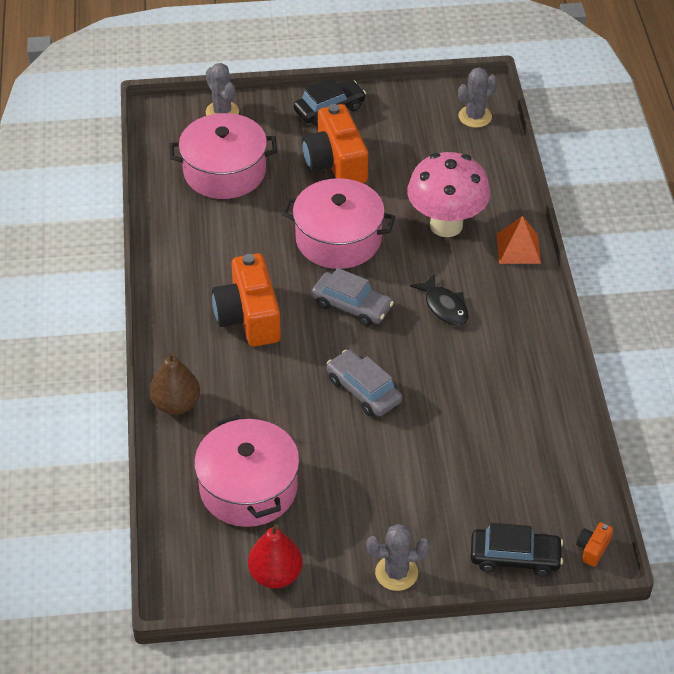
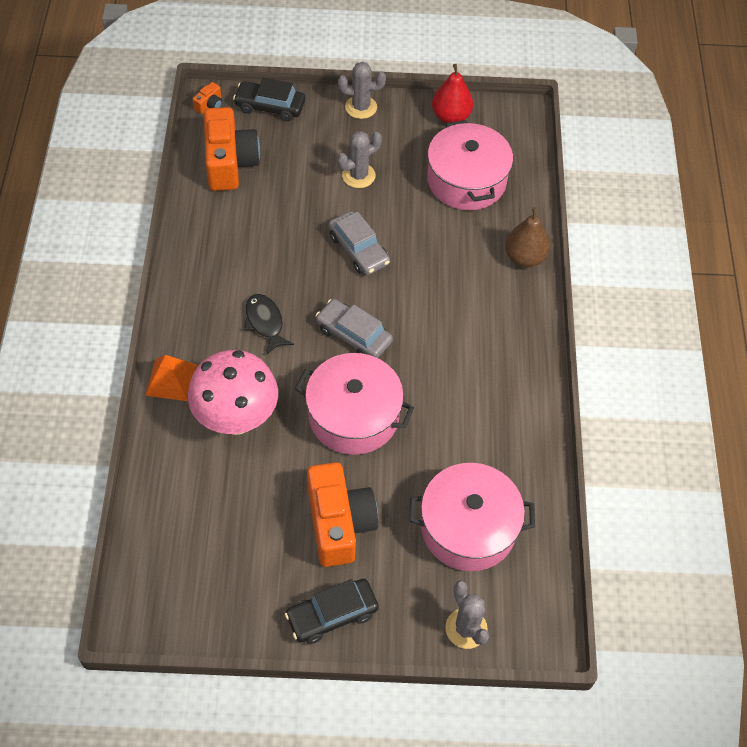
camera: 175 degrees left, 10 degrees up
orange camera [212,253,281,347] -> orange camera moved to [204,107,260,191]
grey cactus [458,67,497,128] -> grey cactus moved to [337,131,382,188]

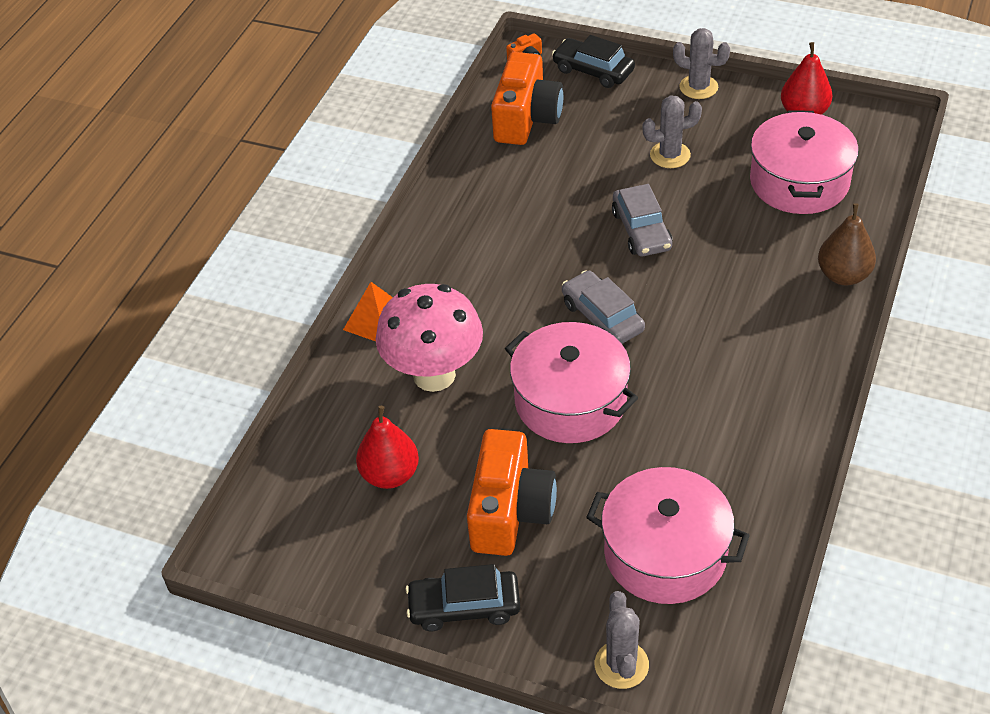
camera: 25 degrees right, 10 degrees down
black fish [244,294,294,355] -> none
none -> red pear [356,406,419,489]

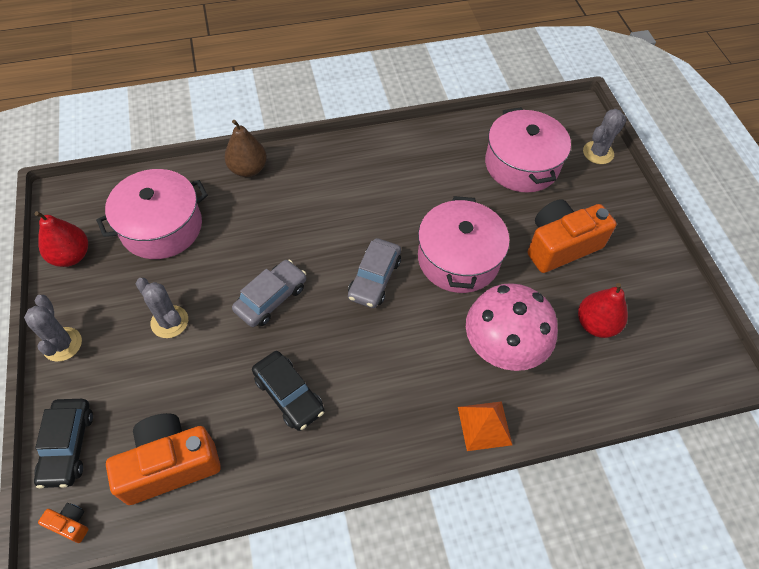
camera: 130 degrees left, 10 degrees up
black car [405,564,520,631] -> black car moved to [252,351,325,431]

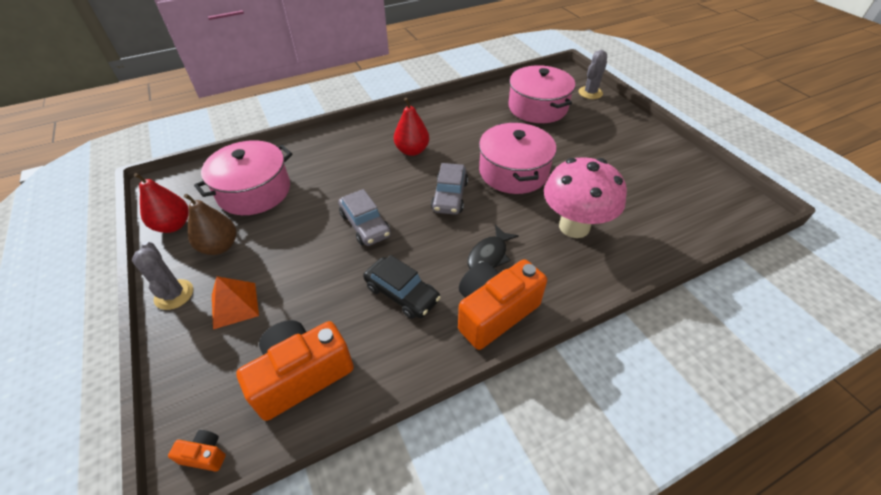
camera: 10 degrees left, 10 degrees down
black car [34,399,93,488] -> none
grey cactus [136,278,188,338] -> none
brown pear [224,120,267,177] -> brown pear moved to [184,194,236,255]
grey car [232,260,306,327] -> grey car turned 120 degrees clockwise [338,189,391,246]
orange pyramid [458,401,512,451] -> orange pyramid moved to [212,276,259,329]
orange camera [528,199,617,273] -> orange camera moved to [458,259,547,350]
red pear [578,283,628,338] -> red pear moved to [394,98,429,156]
none -> black fish [467,225,519,269]

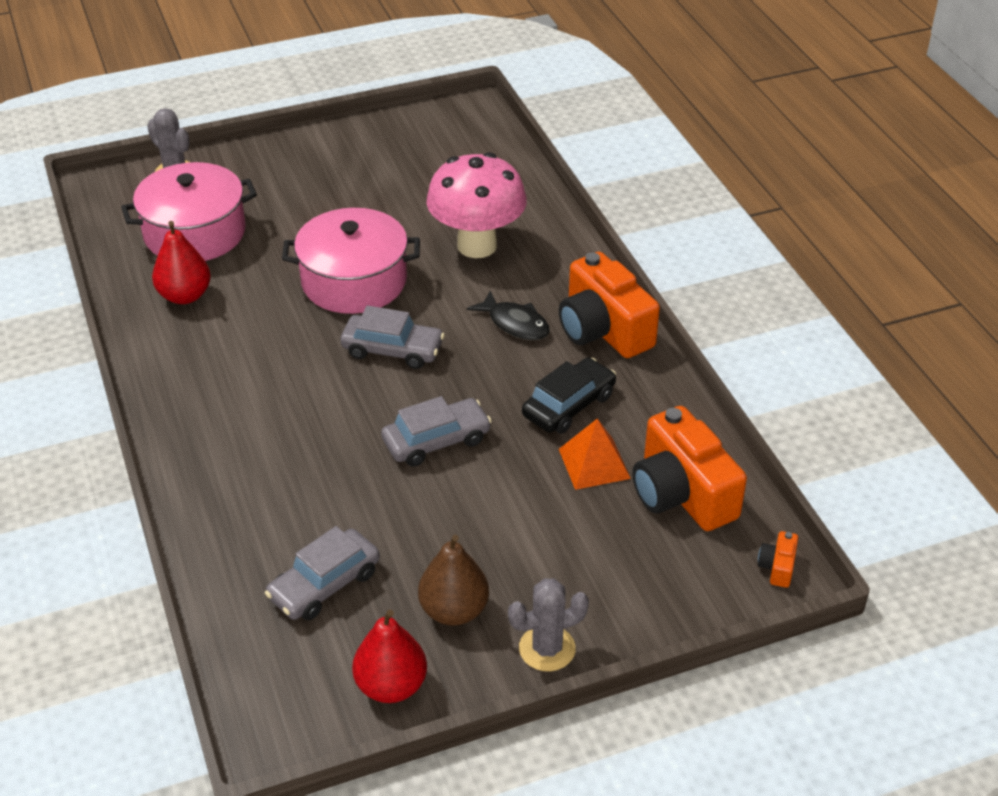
camera: 85 degrees left, 5 degrees down
pink pot [194,140,293,215] -> grey car [265,526,380,620]
orange pyramid [212,276,259,329] -> orange pyramid moved to [559,419,631,490]
red pear [394,98,429,156] -> red pear moved to [152,221,211,304]

